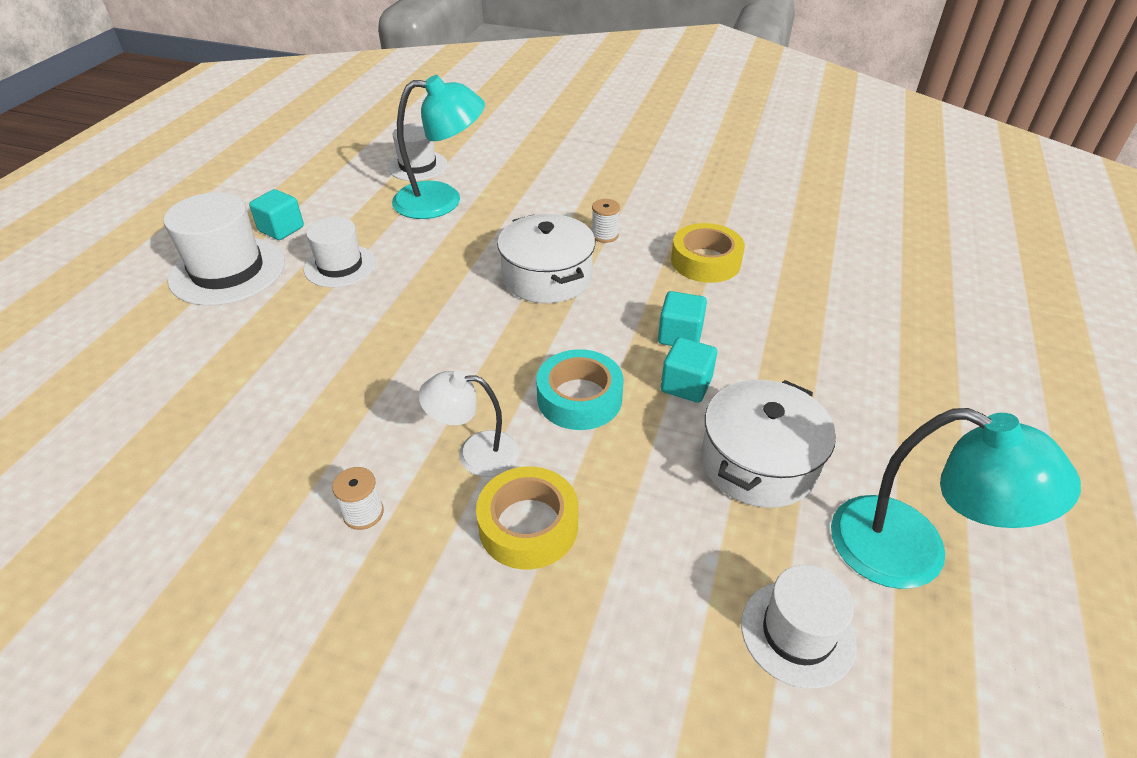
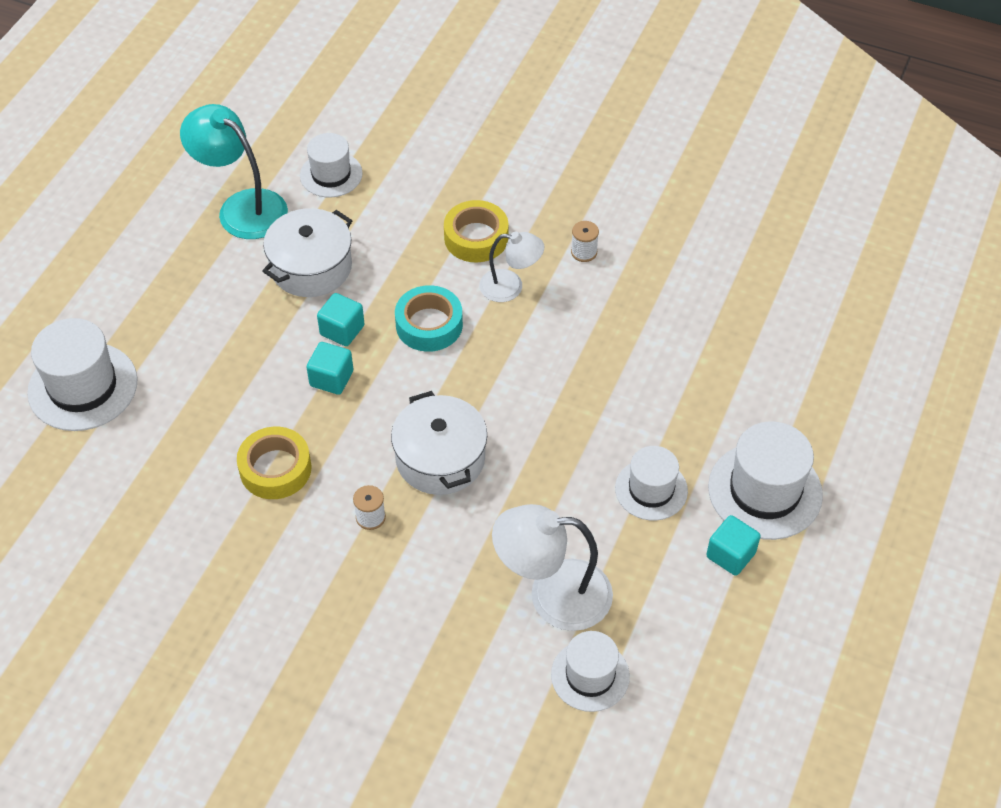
camera: 175 degrees left, 10 degrees up
turquoise lamp [392,75,485,219] -> white lamp [492,504,613,631]
none -> white hat [27,318,138,431]

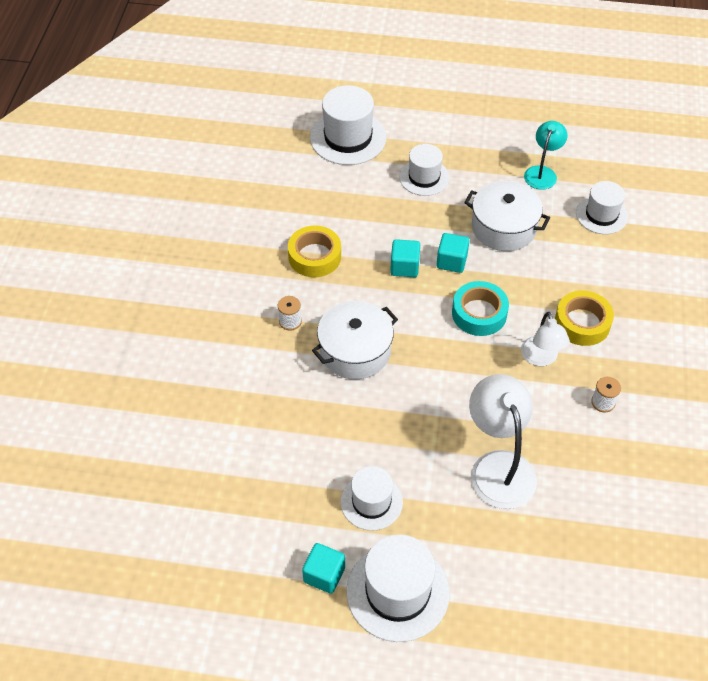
camera: 75 degrees right, 0 degrees up
turquoise lamp [180,104,288,239] -> turquoise lamp [524,121,567,190], size x0.61
white lamp [492,504,613,631] -> white lamp moved to [469,374,537,509]
white hat [551,631,630,712] -> white hat moved to [399,144,450,196]

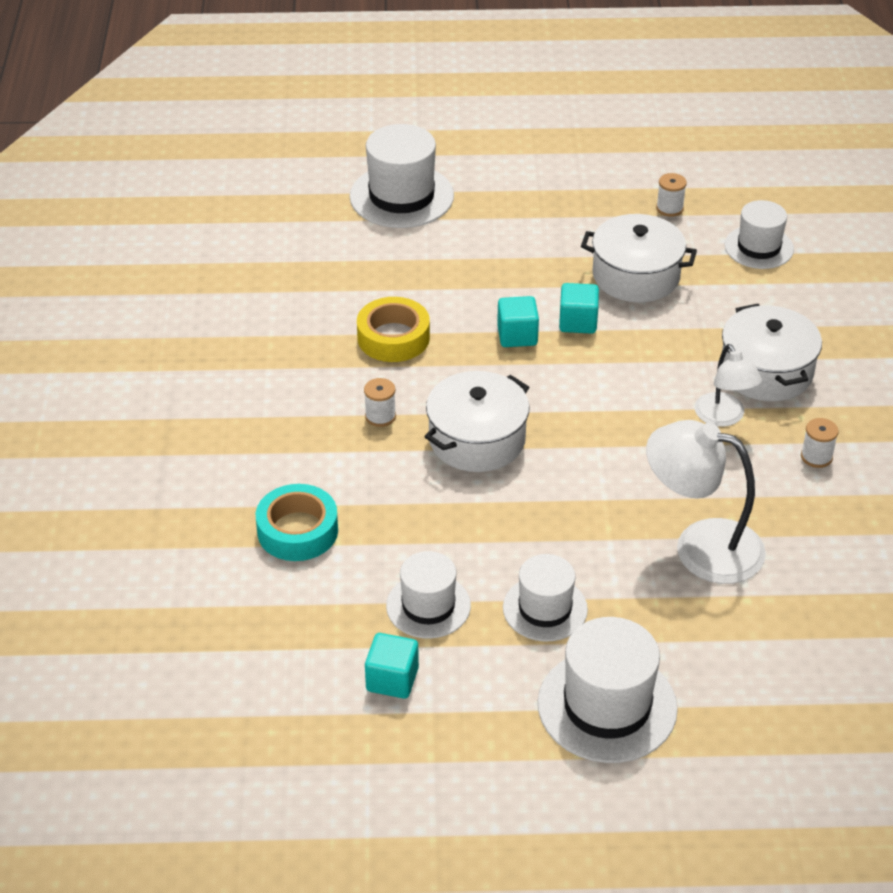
camera: 10 degrees left, 10 degrees down
turquoise cube [302,543,345,594] -> turquoise cube moved to [365,633,419,699]
white hat [399,144,450,196] -> white hat moved to [386,551,471,639]
turquoise tape [452,281,509,336] -> turquoise tape moved to [256,484,338,561]
white lamp [469,374,537,509] -> white lamp turned 45 degrees counterclockwise [646,420,766,584]
turquoise lamp [524,121,567,190] -> white spool [656,173,687,217]
yellow tape [555,290,614,346] -> white pot [722,304,822,401]

